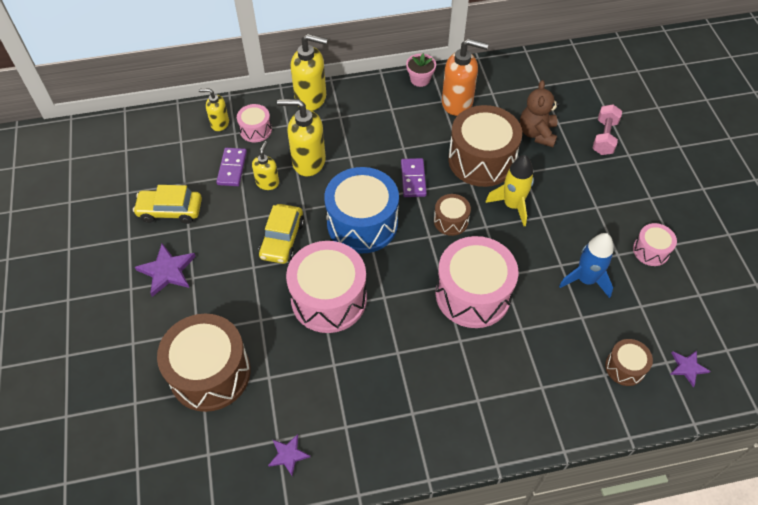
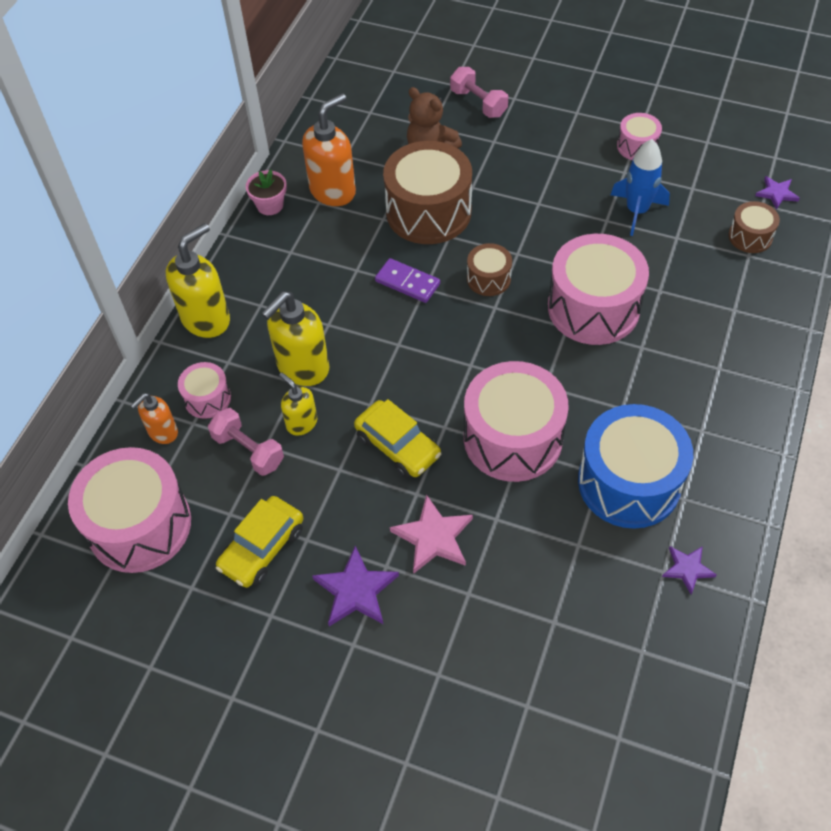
camera: 55 degrees left, 0 degrees up
brown drum [157,314,251,412] -> none
yellow soap dispenser [199,89,229,131] -> orange soap dispenser [131,393,178,444]
purple domino [216,148,247,186] -> pink dumbbell [208,408,284,476]
blue drum [324,167,399,253] -> blue drum moved to [578,404,693,529]
yellow rocket [485,155,534,226] -> none
none -> pink drum [68,447,191,573]
none -> pink star [390,494,473,574]

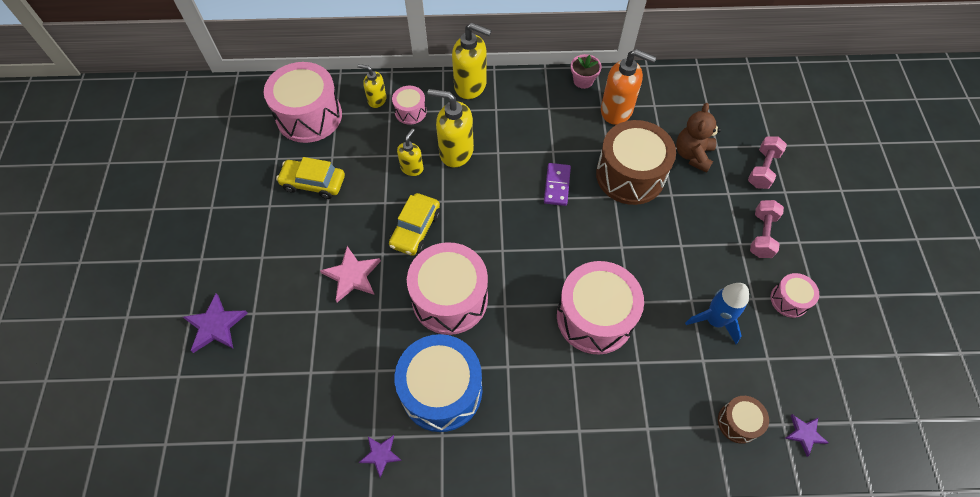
camera: 65 degrees right, 5 degrees up
orange soap dispenser [131,393,178,444] -> yellow soap dispenser [358,64,387,108]
pink dumbbell [208,408,284,476] -> pink dumbbell moved to [750,200,784,258]
purple star [312,546,399,626] -> purple star moved to [183,293,248,353]
brown drum [467,243,512,296] -> none

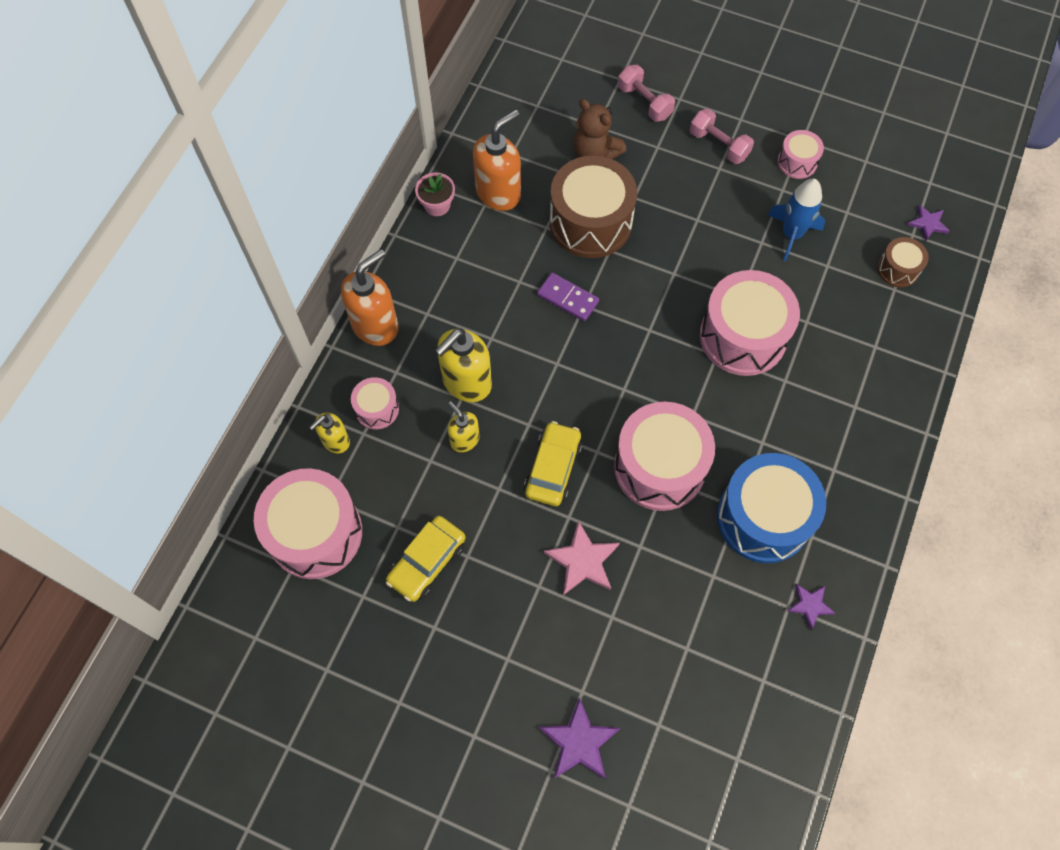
camera: 65 degrees left, 5 degrees up
yellow car [389,193,440,256] -> yellow car turned 120 degrees counterclockwise [524,421,582,506]
yellow soap dispenser [452,23,492,99] -> orange soap dispenser [341,249,399,346]

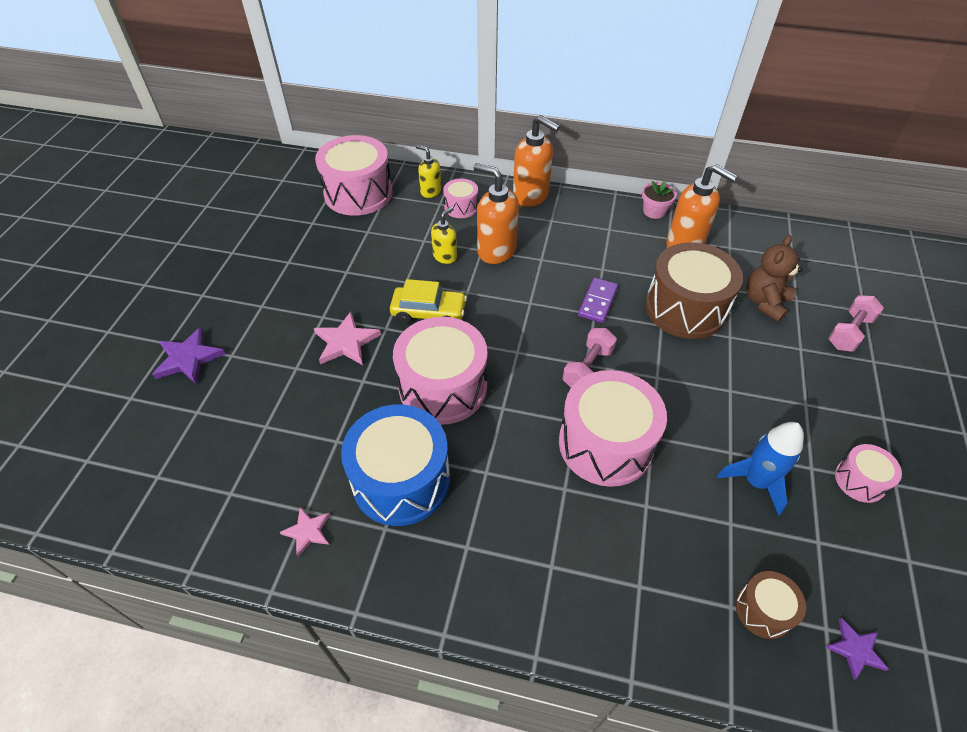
camera: 80 degrees right, 15 degrees down
yellow car [386,516,466,602] -> none
yellow soap dispenser [435,329,492,402] -> orange soap dispenser [473,163,519,264]
pink dumbbell [690,108,754,164] -> pink dumbbell moved to [563,328,617,387]
purple star [786,584,836,630] -> pink star [280,507,330,557]

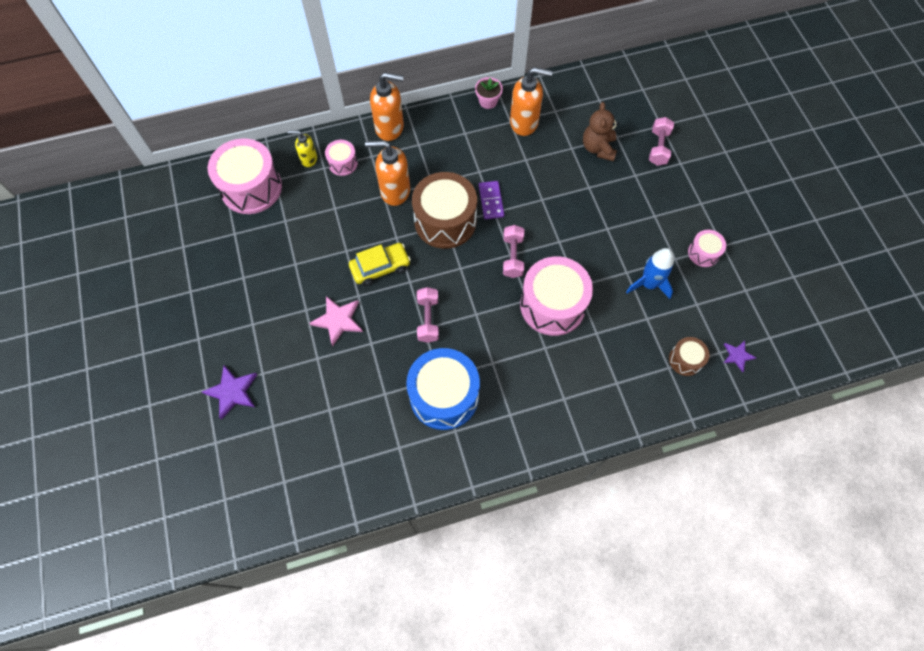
camera: 30 degrees left, 15 degrees up
pink star [280,507,330,557] -> none
pink drum [393,317,487,425] -> pink dumbbell [417,287,439,343]
yellow soap dispenser [431,207,457,264] -> none
brown drum [645,242,743,339] -> brown drum moved to [412,172,477,249]

